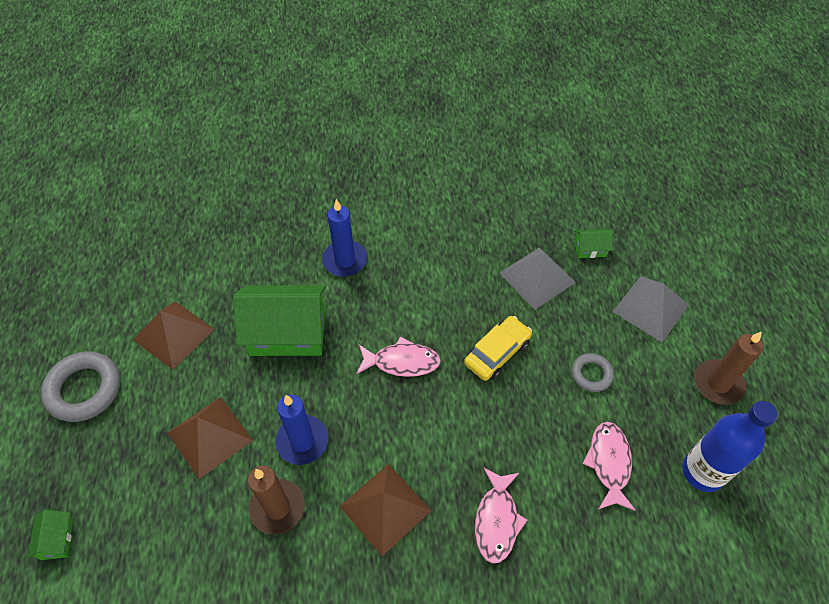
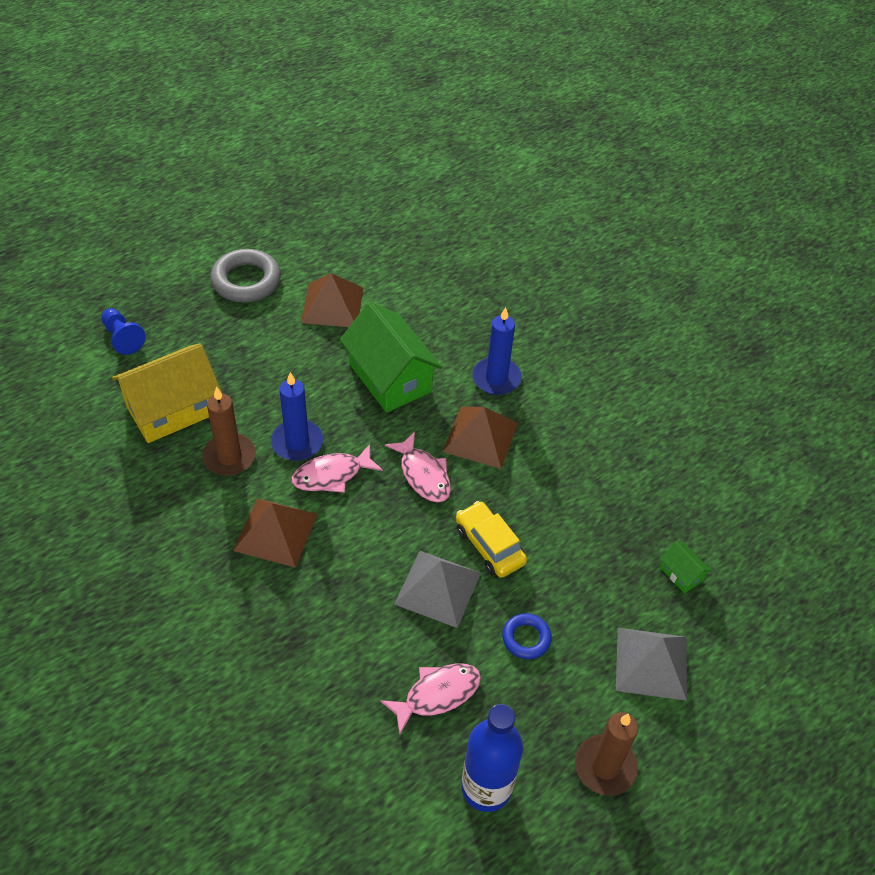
camera: 55 degrees right, 5 degrees down
green house [28,510,73,560] -> blue pawn [101,308,146,355]
brown pyramid [168,397,253,479] -> brown pyramid moved to [442,407,518,469]
yellow car [464,316,532,381] -> yellow car turned 135 degrees counterclockwise [456,501,527,578]
pink fish [475,467,527,563] -> pink fish moved to [292,444,383,493]
grey pyramid [500,247,576,310] -> grey pyramid moved to [394,551,481,628]
grey ring [571,353,614,392] -> blue ring [502,613,552,659]
none -> yellow house [112,343,222,443]

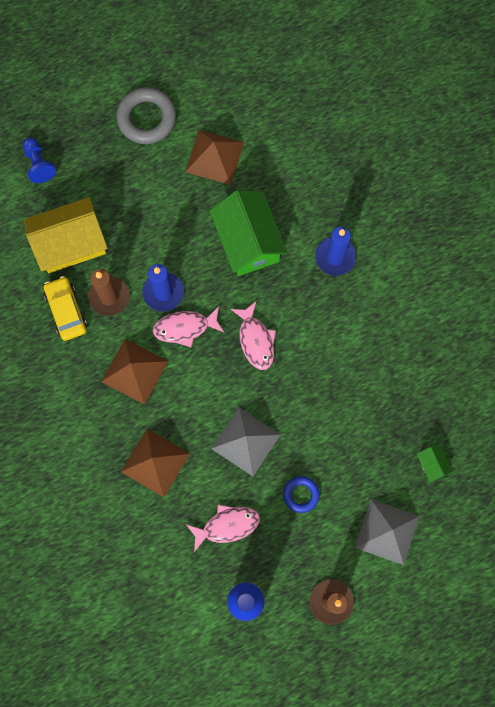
camera: 15 degrees right, 25 degrees up
brown pyramid [442,407,518,469] -> brown pyramid moved to [121,428,190,497]
yellow car [456,501,527,578] -> yellow car moved to [44,276,87,341]

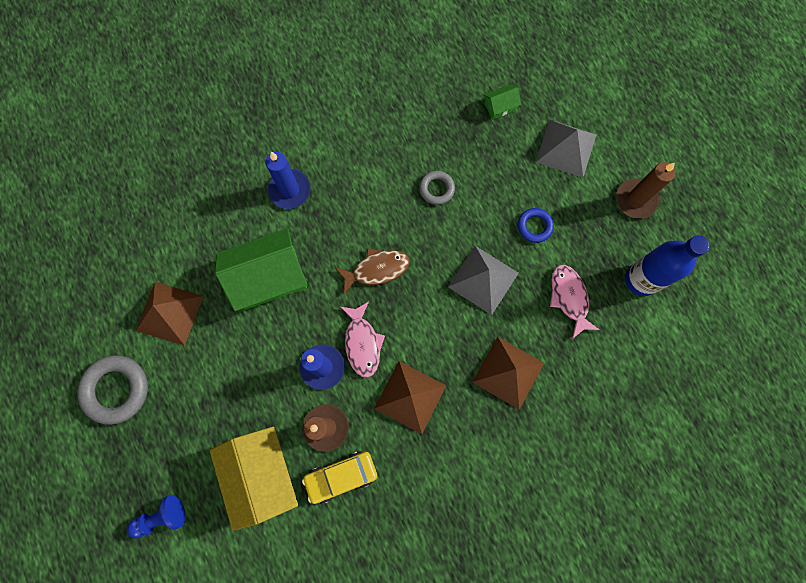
camera: 90 degrees left, 0 degrees up
pink fish [231,301,276,370] -> brown fish [336,248,410,294]
none -> grey ring [419,171,455,205]

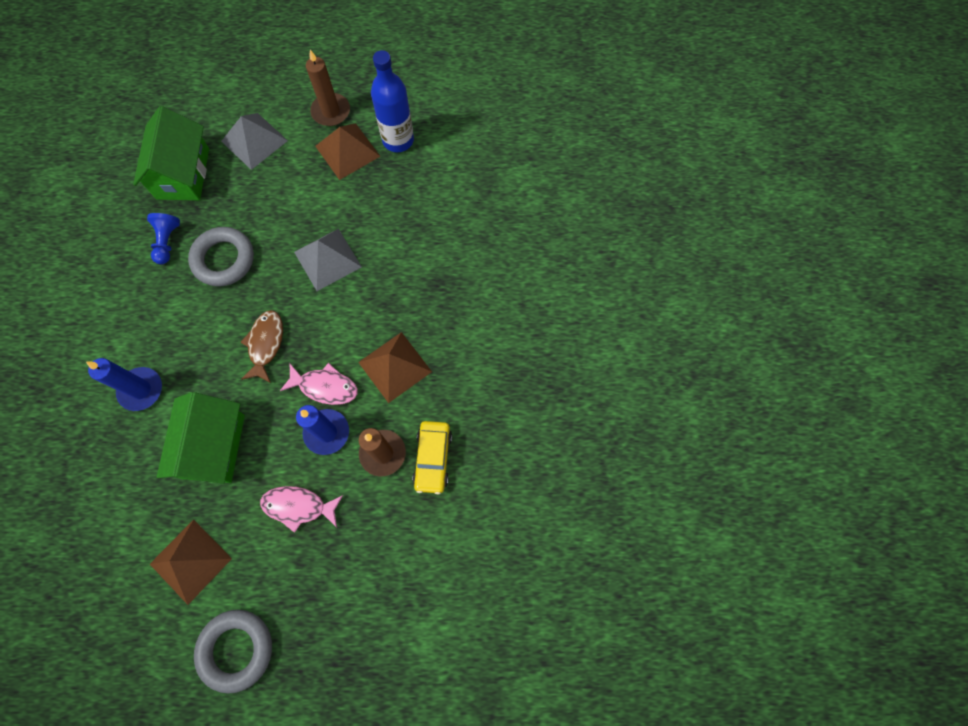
camera: 65 degrees left, 5 degrees down
blue pawn [127,495,186,539] -> blue pawn moved to [147,213,180,264]
yellow house [210,427,298,531] -> none
grey ring [419,171,455,205] -> grey ring [188,227,254,287], size x1.77
brown pyramid [472,336,544,410] -> brown pyramid moved to [315,123,381,180]
green house [484,84,521,119] -> green house [133,106,209,201], size x2.30
blue ring [518,208,554,243] -> none
pink fish [550,265,600,339] -> pink fish moved to [260,486,343,533]

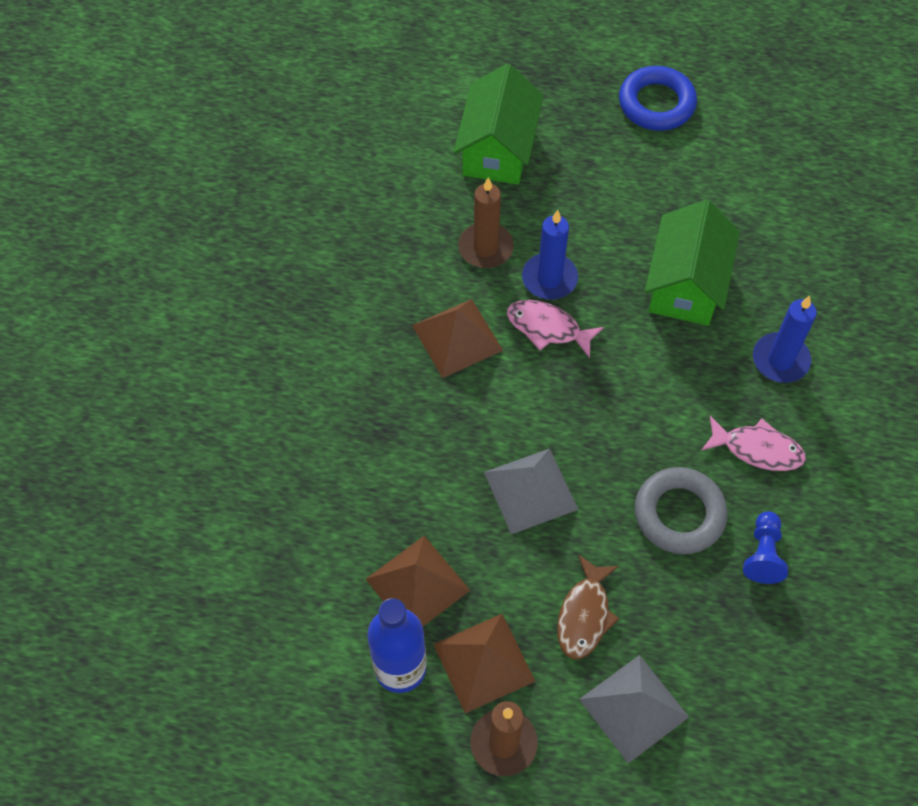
camera: 170 degrees left, 10 degrees down
green house [133,106,209,201] -> green house moved to [454,64,543,185]
brown pyramid [150,520,232,605] -> brown pyramid moved to [366,536,470,626]
grey ring [194,610,272,694] -> blue ring [619,66,697,131]
brown fish [241,310,283,383] -> brown fish moved to [557,555,619,659]
pink fish [260,486,343,533] -> pink fish moved to [701,416,806,471]
yellow car [412,421,452,495] -> none

